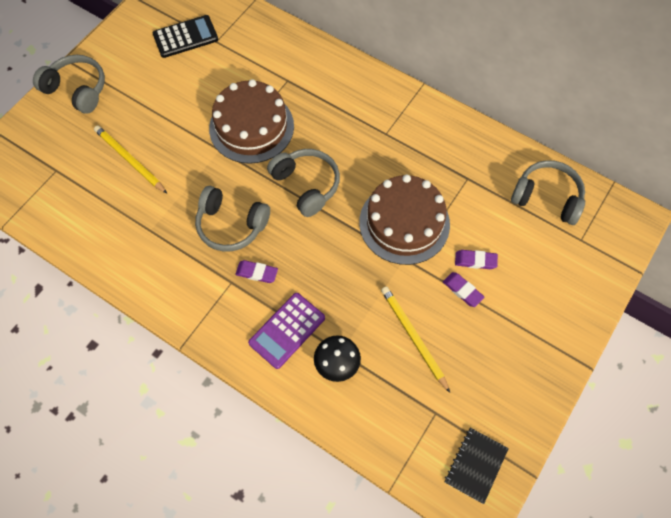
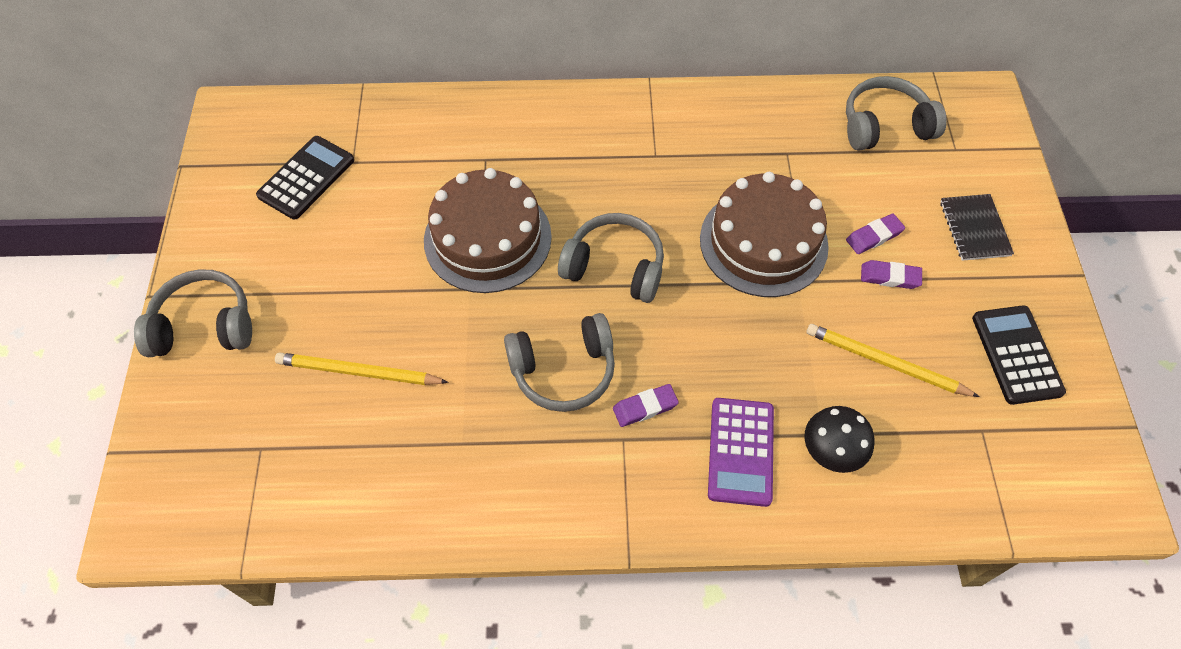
camera: 35 degrees left, 5 degrees down
black notebook [445,428,509,504] -> black notebook moved to [940,194,1014,261]
none -> black calculator [972,305,1066,405]

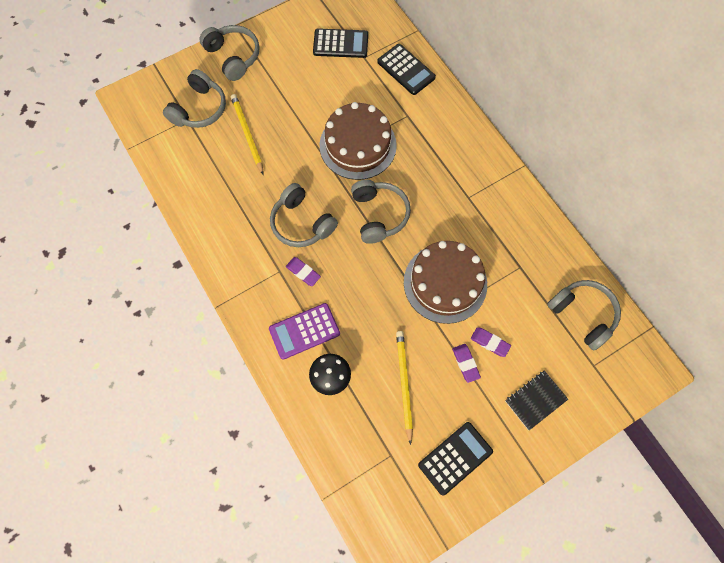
camera: 60 degrees right, 10 degrees up
none -> grey headphones [163,69,226,128]
none -> black calculator [377,44,436,95]

